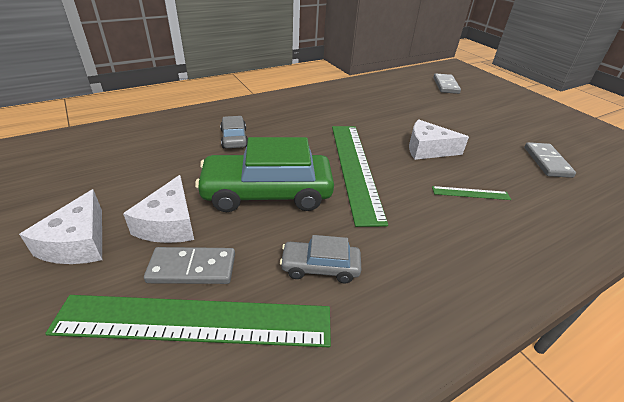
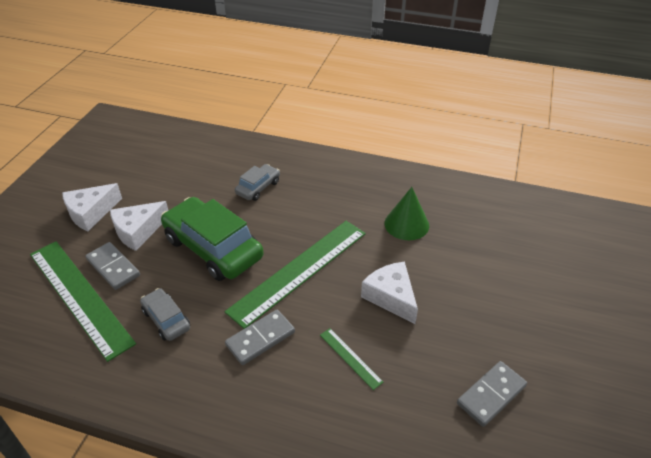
camera: 50 degrees right, 5 degrees up
grey domino [434,73,461,94] -> grey domino moved to [225,310,295,365]
none -> green cone [385,187,429,240]

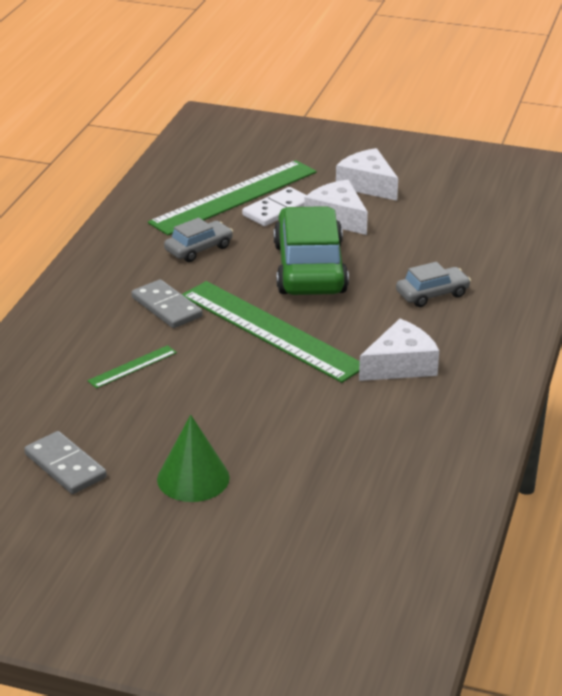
camera: 90 degrees right, 10 degrees down
grey domino [85,242,140,290] -> white domino [242,187,307,226]
green car [161,197,264,281] -> green car turned 45 degrees counterclockwise [274,206,349,295]
grey car [235,164,280,201] -> grey car turned 60 degrees counterclockwise [396,262,471,307]
white cheese [361,262,418,324] -> white cheese moved to [359,319,439,381]
green cone [385,187,429,240] -> green cone moved to [157,415,230,502]

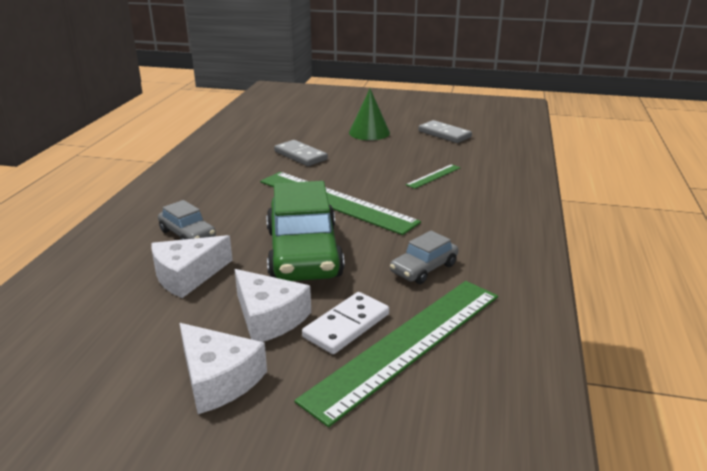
camera: 175 degrees right, 5 degrees down
grey domino [131,279,203,328] -> grey domino moved to [274,140,328,166]
white cheese [359,319,439,381] -> white cheese moved to [151,235,233,298]
grey car [396,262,471,307] -> grey car turned 105 degrees counterclockwise [158,200,216,240]

